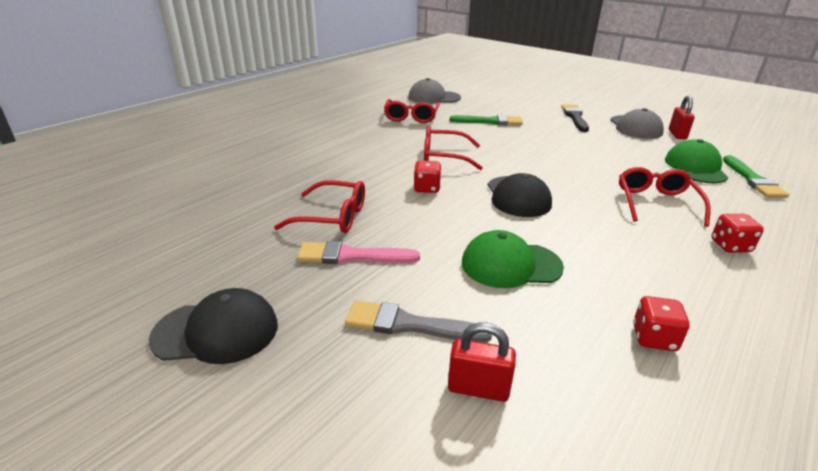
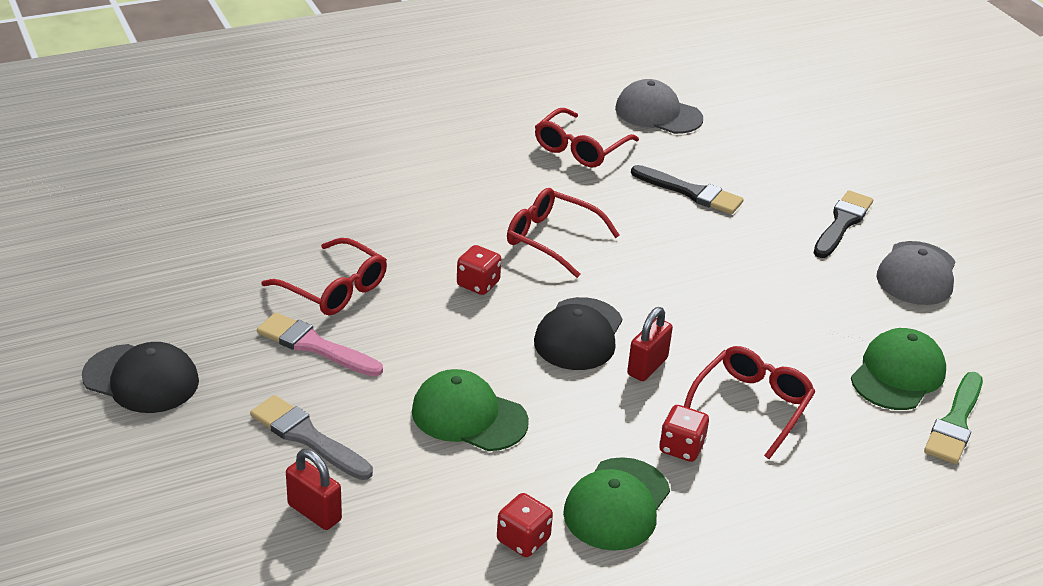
camera: 25 degrees right, 5 degrees up
green brush [450,115,523,125] -> black brush [631,165,744,214]
red padlock [669,95,695,139] -> red padlock moved to [627,307,673,381]
red dice [711,214,764,253] -> red dice moved to [659,405,709,462]
none -> green cap [563,457,670,551]

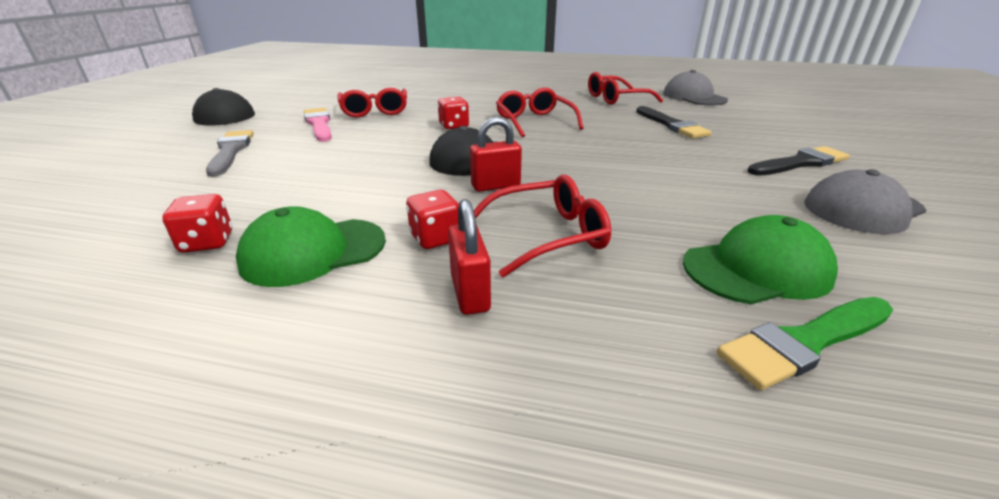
camera: 40 degrees right, 5 degrees down
red padlock [286,449,342,530] -> red padlock moved to [448,199,491,315]
green cap [412,369,529,451] -> none

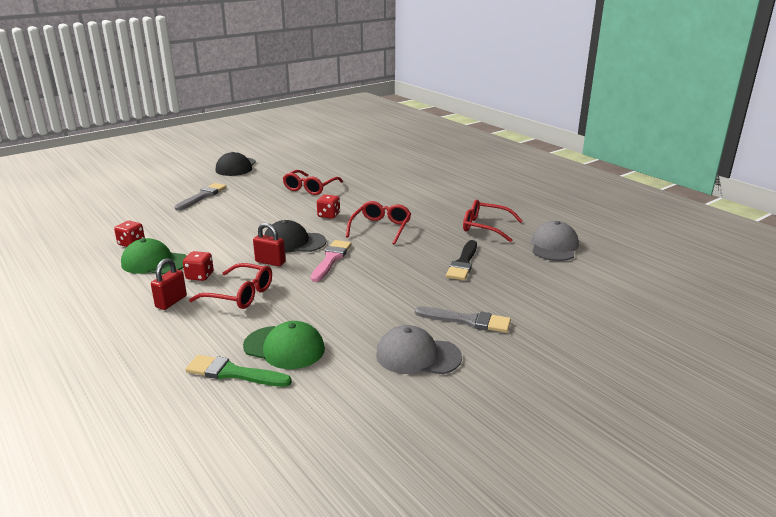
camera: 40 degrees right, 5 degrees down
pink brush [304,108,332,142] -> pink brush moved to [311,240,351,282]
black brush [748,146,849,176] -> grey brush [415,306,511,333]

